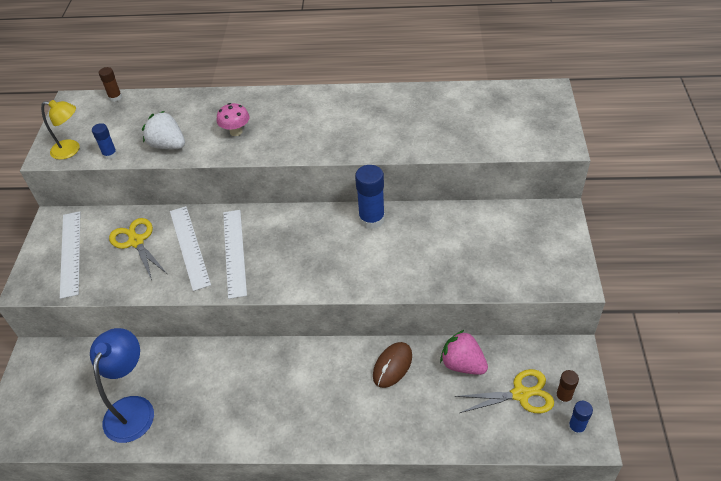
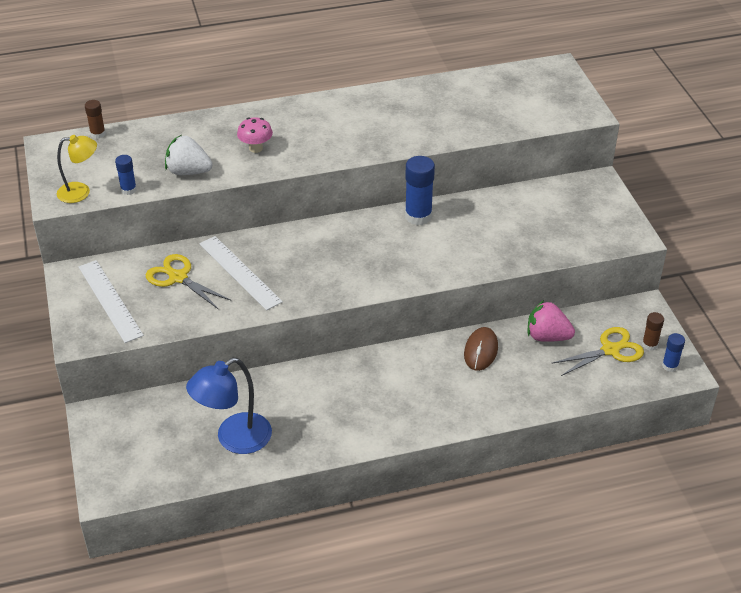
camera: 20 degrees left, 5 degrees down
blue lamp [90,328,154,443] -> blue lamp turned 120 degrees counterclockwise [186,358,272,454]
white ruler [223,210,247,299] -> none

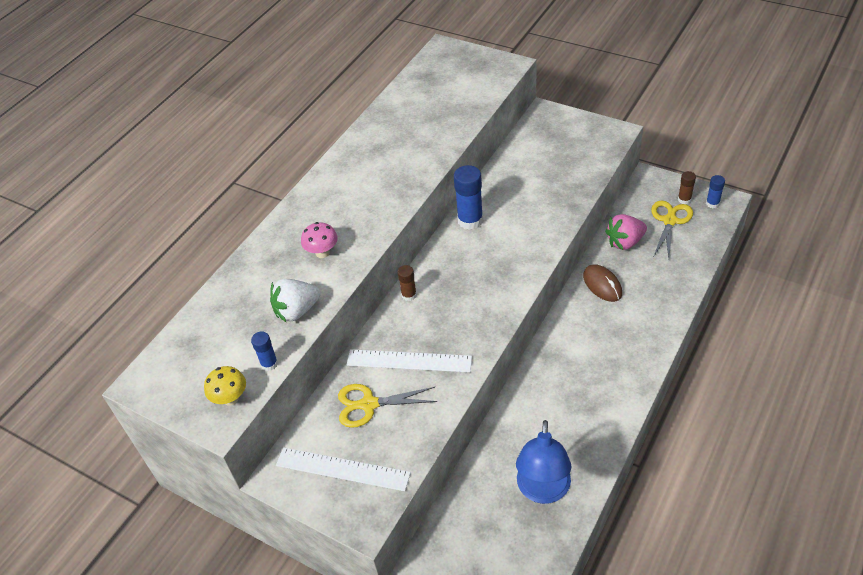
camera: 40 degrees left, 5 degrees up
yellow lamp [57,135,97,203] -> yellow mushroom [204,366,246,406]
brown glue stick [85,100,106,139] -> brown glue stick moved to [398,265,417,301]

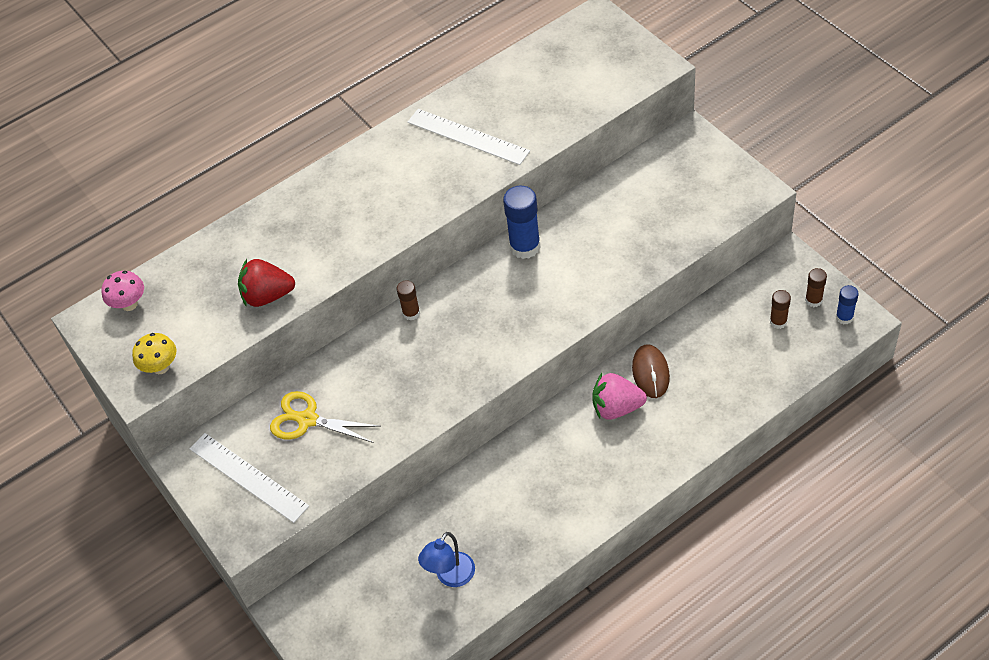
camera: 25 degrees right, 5 degrees up
blue glue stick [251,331,278,371] -> none
white strawberry [270,279,321,323] -> red strawberry [238,259,295,307]
pink mushroom [301,222,338,258] -> pink mushroom moved to [101,271,144,311]
white ruler [347,349,472,372] -> white ruler moved to [407,109,530,165]
blue lamp [516,420,572,504] -> blue lamp [418,532,475,587], size x0.65
pink strawberry [605,214,647,250] -> pink strawberry moved to [592,373,647,420]
yellow scissors [651,201,693,258] -> brown glue stick [770,290,791,329]

